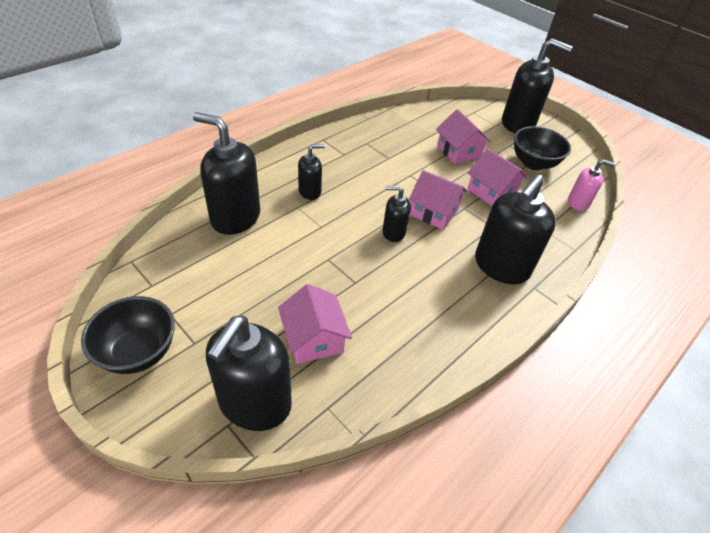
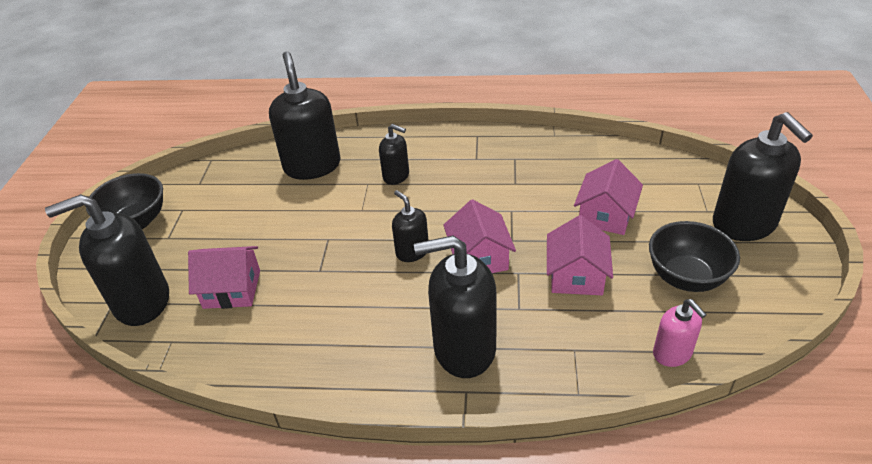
camera: 55 degrees right, 5 degrees down
pink house [278,284,352,364] -> pink house turned 60 degrees clockwise [188,246,260,309]

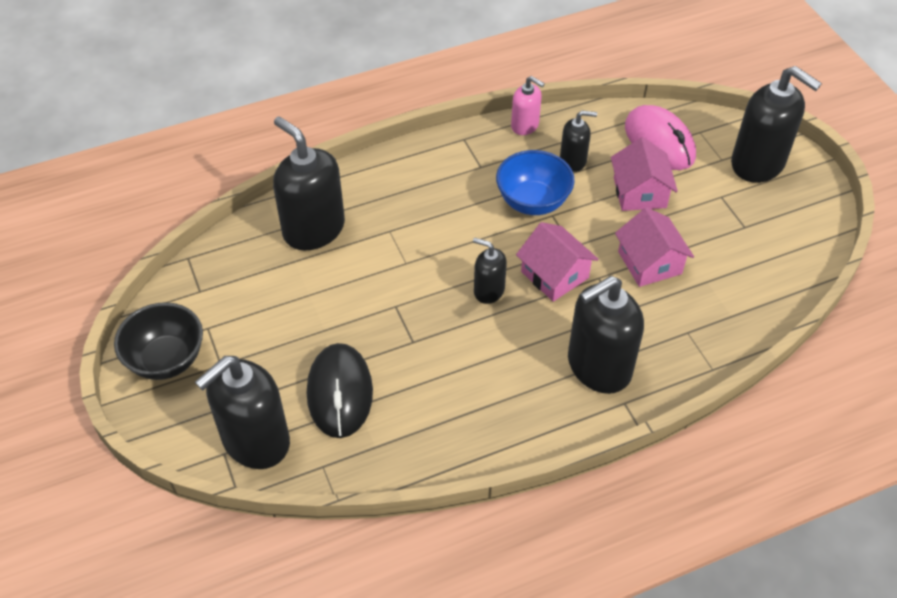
camera: 30 degrees left, 10 degrees up
pink house [188,246,260,309] -> black mouse [307,343,373,438]
black soap dispenser [379,124,409,185] -> black soap dispenser moved to [560,110,597,172]
black bowl [649,221,740,292] -> none
pink soap dispenser [653,299,707,367] -> pink soap dispenser moved to [511,76,545,135]
none -> blue bowl [496,150,575,215]
none -> pink mouse [625,105,696,170]

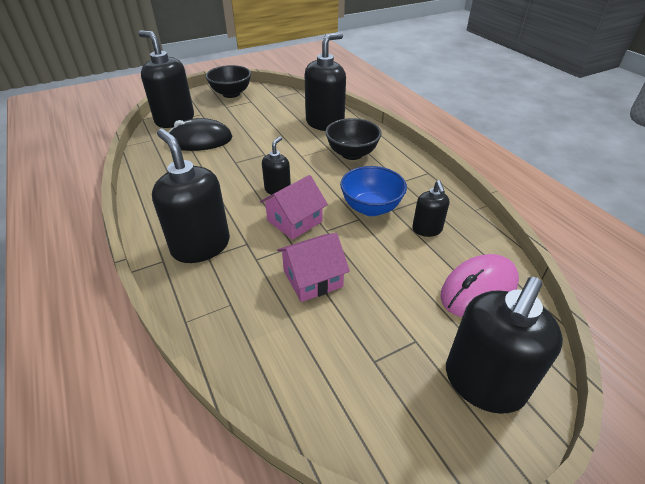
camera: 85 degrees right, 10 degrees down
pink soap dispenser [511,76,545,135] -> none
pink house [611,137,678,211] -> none
none -> black bowl [325,118,382,160]

